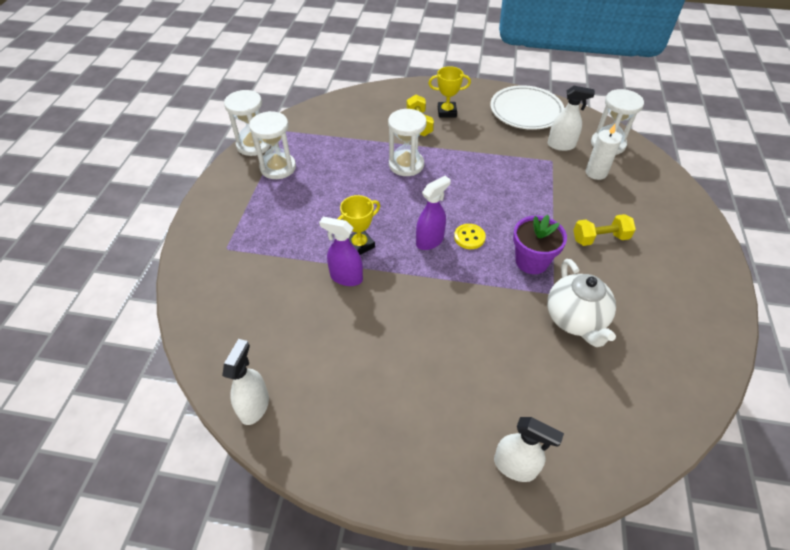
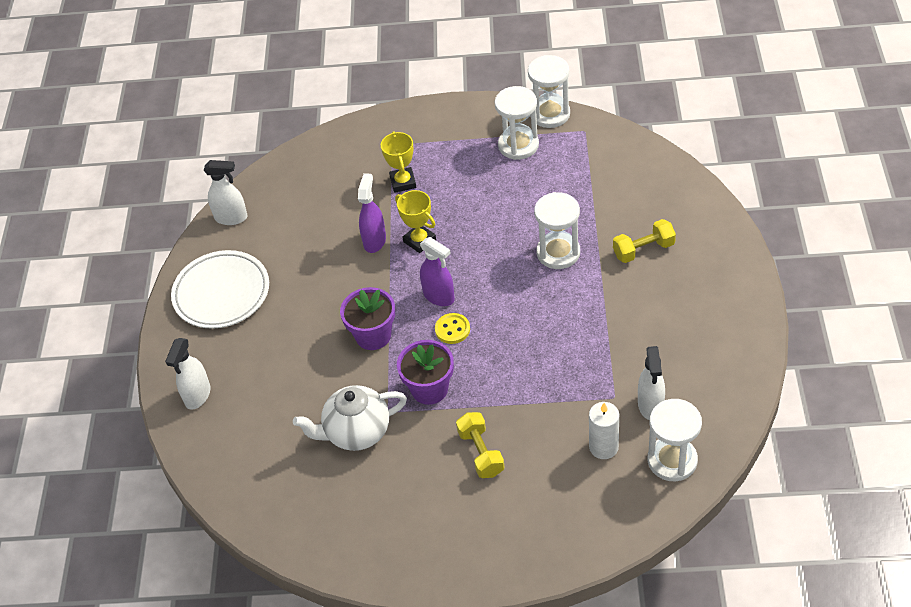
camera: 85 degrees right, 0 degrees up
yellow trophy [428,66,471,118] -> yellow trophy moved to [381,131,416,193]
white plate [490,85,564,130] -> white plate moved to [171,250,269,329]
none -> purple flower pot [340,287,395,350]

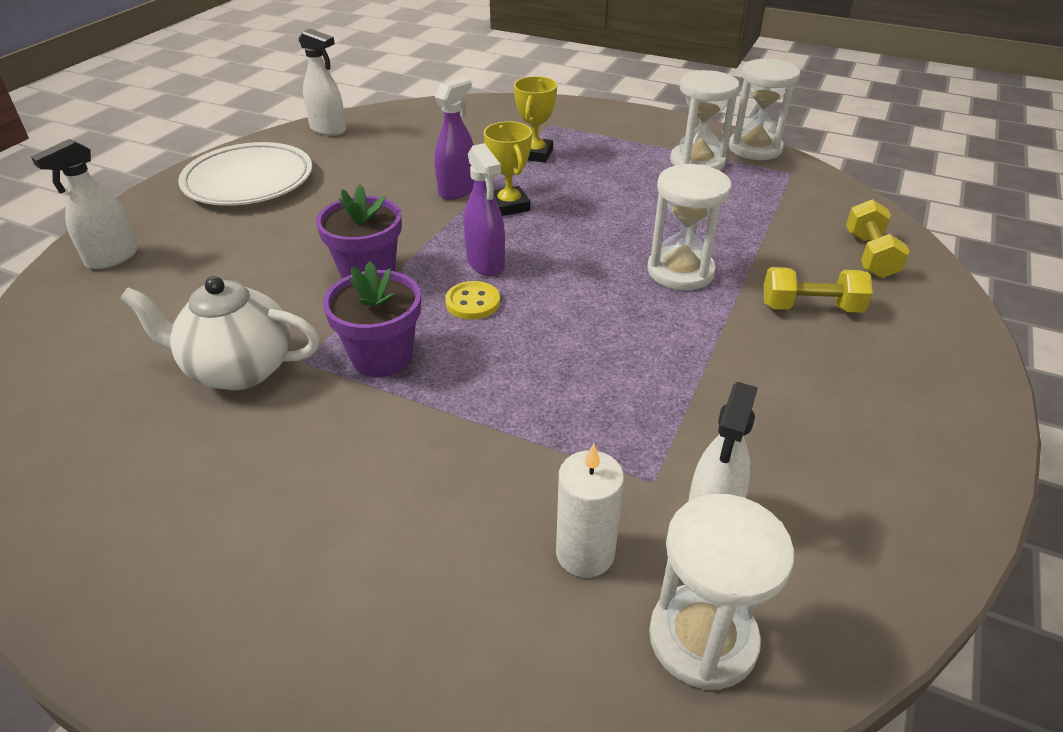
camera: 20 degrees right, 10 degrees down
yellow dumbbell [456,412,505,478] -> yellow dumbbell moved to [846,199,910,278]

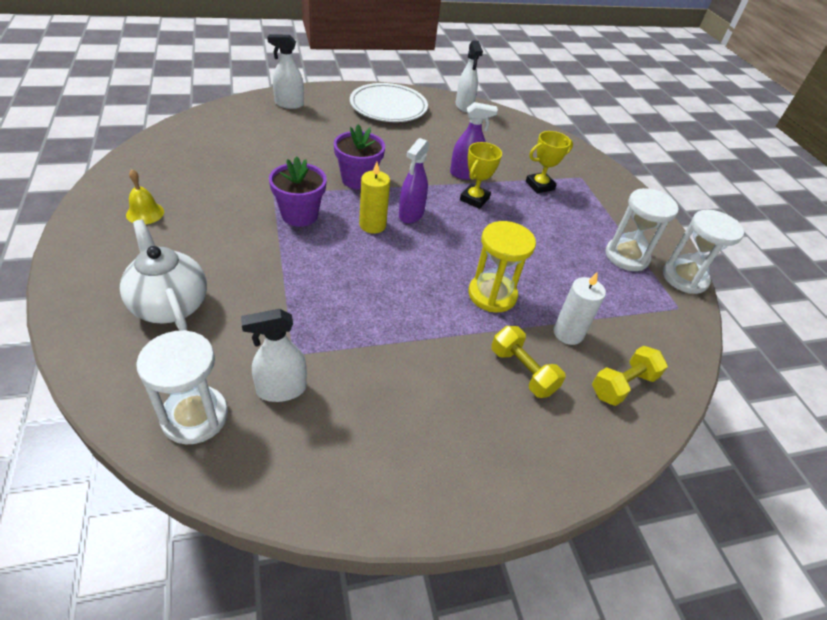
camera: 45 degrees right, 5 degrees up
white teapot [120,276,320,390] -> white teapot moved to [120,219,207,331]
yellow button [445,281,500,320] -> yellow candle [359,162,390,233]
white candle [556,444,624,578] -> white candle moved to [553,272,606,345]
white hourglass [647,164,732,290] -> yellow hourglass [468,221,536,313]
none -> yellow bell [126,169,164,224]

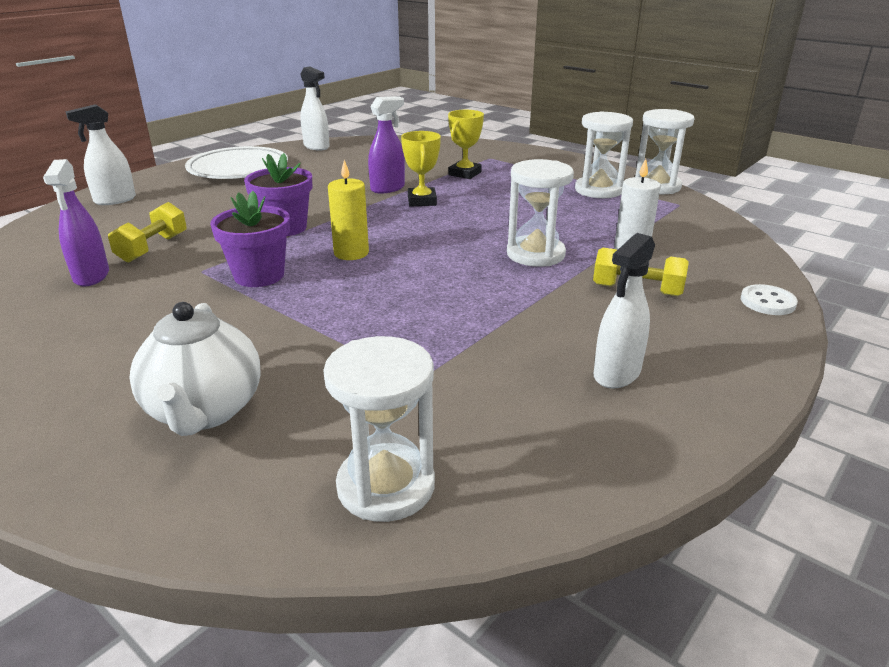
camera: 30 degrees left, 15 degrees down
white teapot [120,219,207,331] -> white teapot turned 120 degrees counterclockwise [130,302,261,436]
yellow bell [126,169,164,224] -> none
white spray bottle [241,309,307,402] -> white spray bottle moved to [594,233,655,389]
purple spray bottle [399,138,430,223] -> purple spray bottle moved to [43,159,109,286]
yellow hourglass [468,221,536,313] -> white hourglass [507,159,574,267]
yellow dumbbell [592,346,668,406] -> yellow dumbbell moved to [108,202,187,263]
none -> white button [741,284,798,315]

